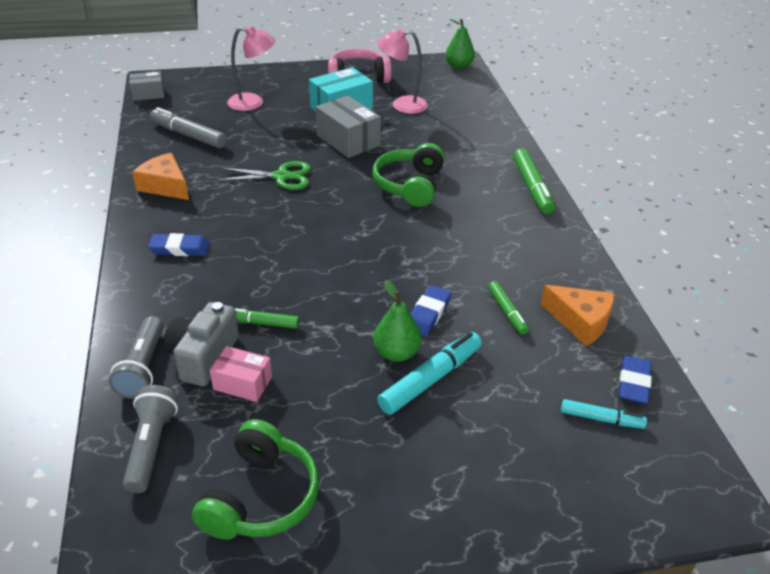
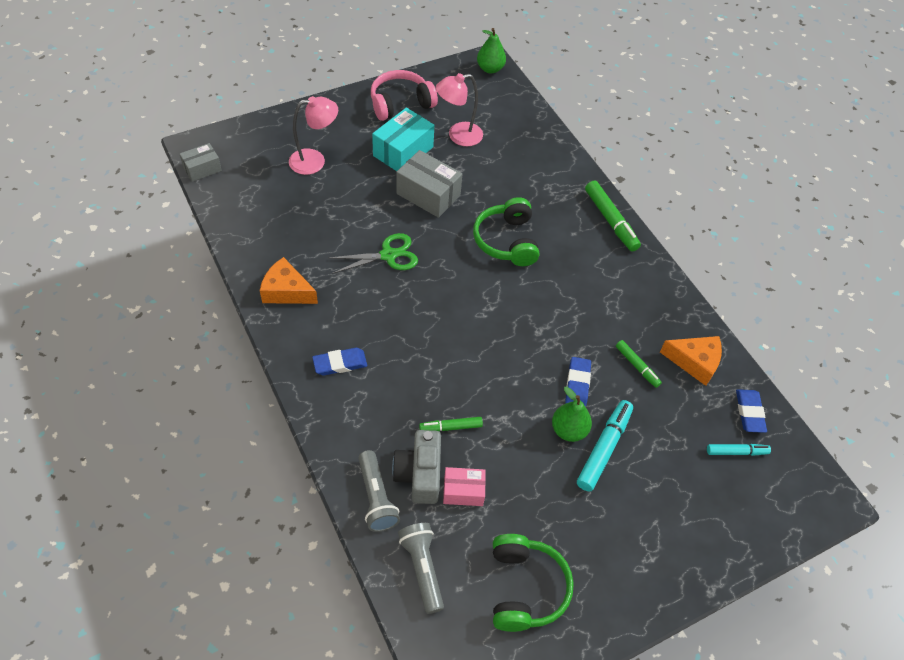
camera: 20 degrees left, 15 degrees up
grey marker [150,107,227,148] -> none

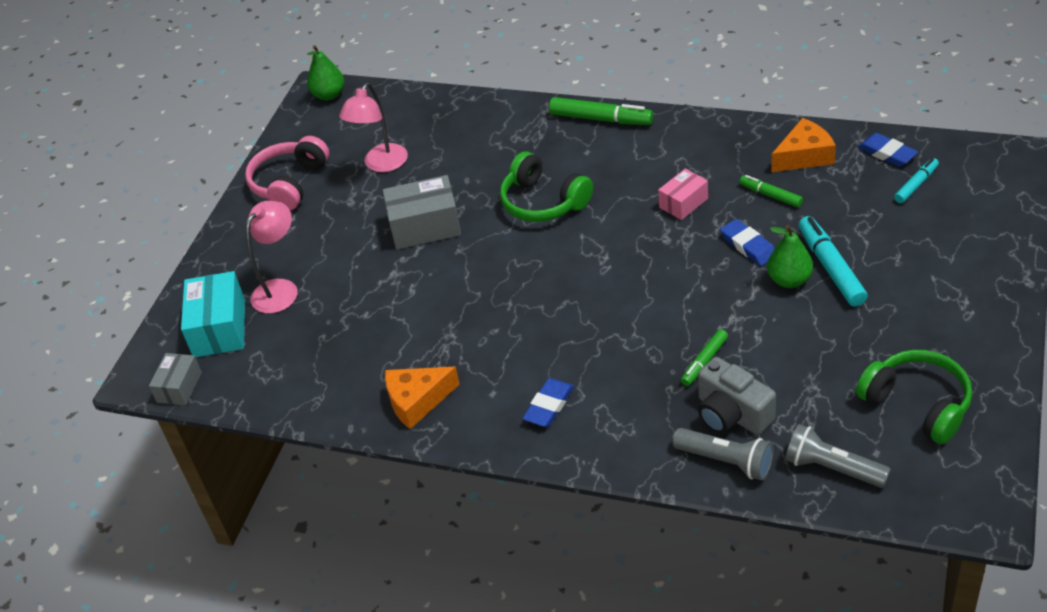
camera: 35 degrees left, 10 degrees down
green scissors [329,233,418,274] -> none
turquoise box [372,108,435,171] -> turquoise box moved to [181,271,245,357]
pink box [443,467,486,506] -> pink box moved to [658,169,708,220]
green marker [616,340,662,388] -> green marker turned 150 degrees counterclockwise [739,175,803,207]

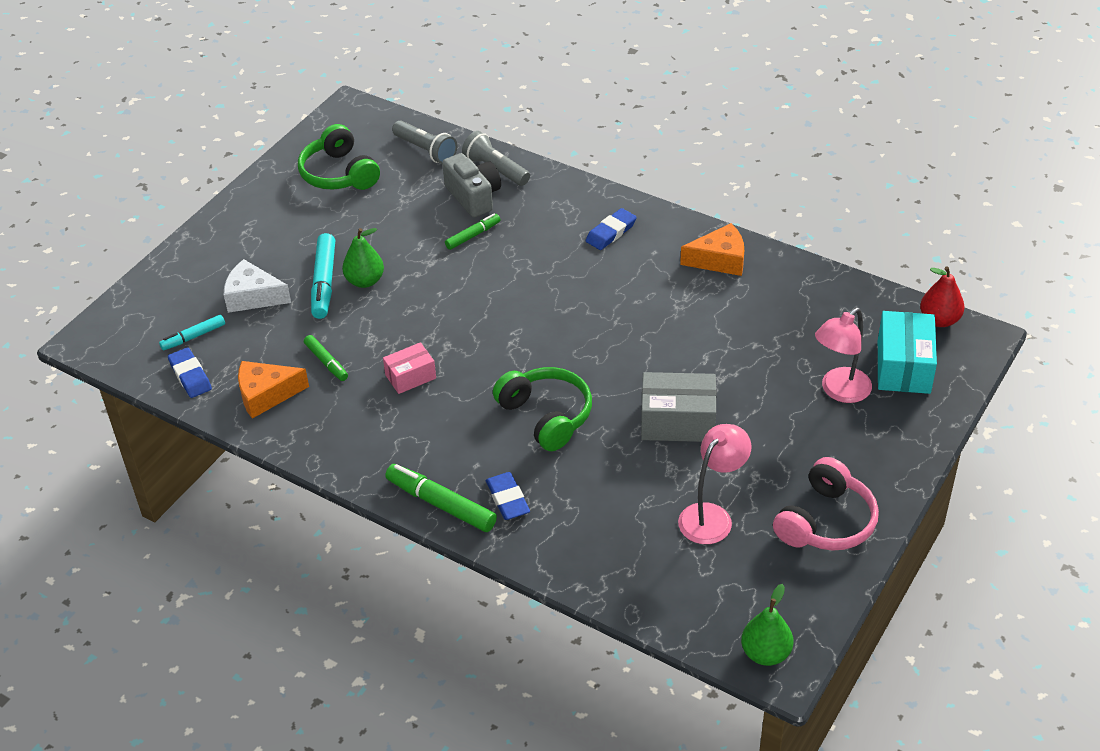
camera: 170 degrees left, 0 degrees up
grey box [149,353,202,406] -> red pear [920,266,965,327]
blue eraser [720,219,775,266] -> blue eraser moved to [486,472,530,520]
none -> white cheese [224,259,291,313]

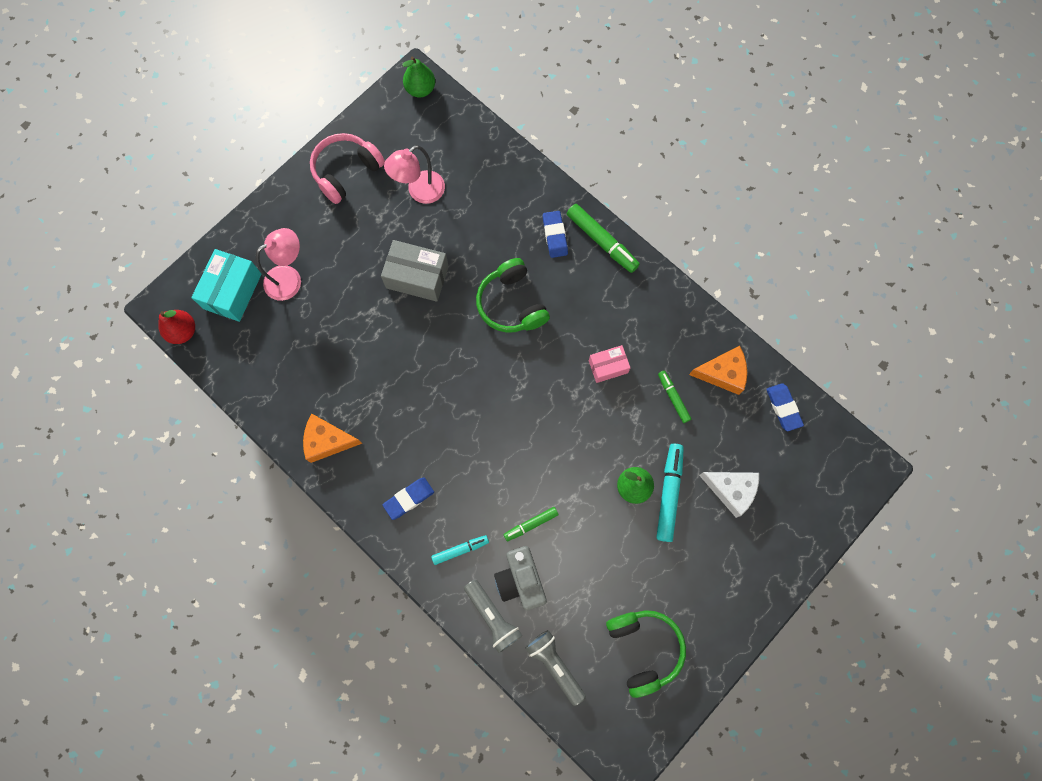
camera: 170 degrees left, 30 degrees up
turquoise marker [159,315,225,350] -> turquoise marker moved to [431,535,489,565]

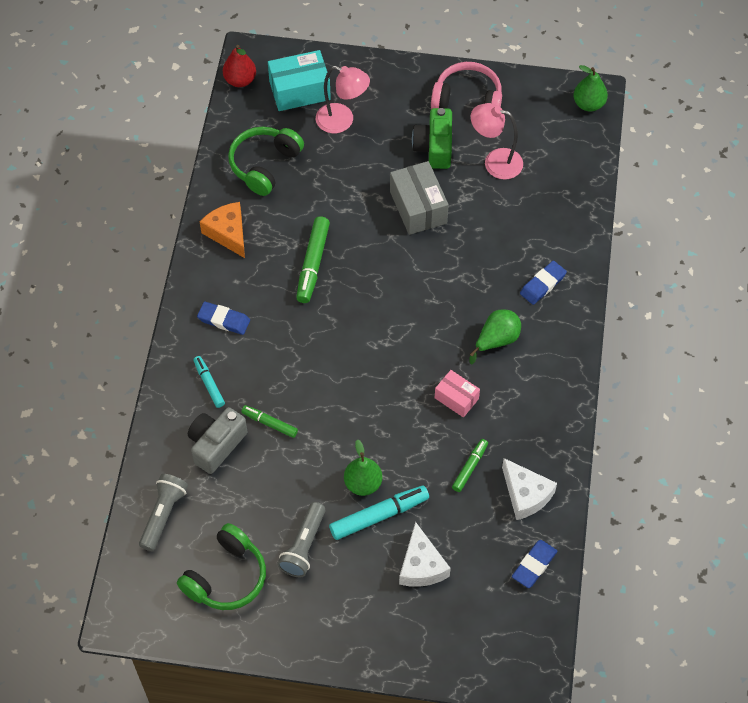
camera: 55 degrees right, 15 degrees down
turquoise marker [431,535,489,565] -> turquoise marker turned 150 degrees counterclockwise [193,356,225,408]
grey flashlight [464,579,522,653] -> grey flashlight moved to [277,502,326,577]
green headphones [476,258,550,333] -> green headphones moved to [228,127,304,196]
green marker [567,204,640,273] -> green marker moved to [296,216,330,303]
orange cheese [689,346,747,395] -> white cheese [502,458,557,520]
none -> green camera [412,108,452,169]
none -> green pear [469,309,521,364]

